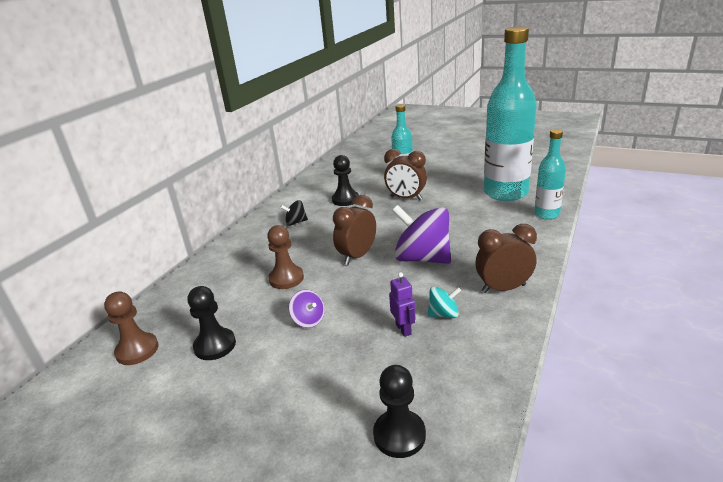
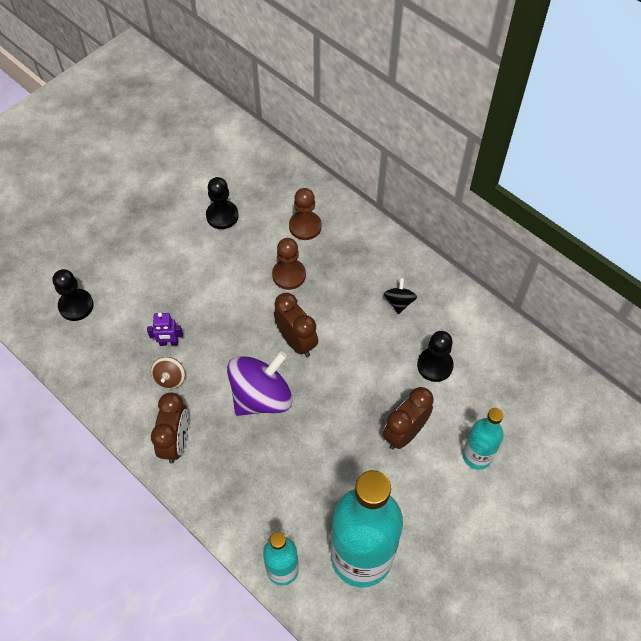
camera: 105 degrees right, 30 degrees up
brown pawn [104,292,159,365] -> brown pawn moved to [289,188,322,240]
purple spinning top [289,290,325,328] -> none
turquoise spinning top [428,286,461,318] -> brown spinning top [151,357,185,389]

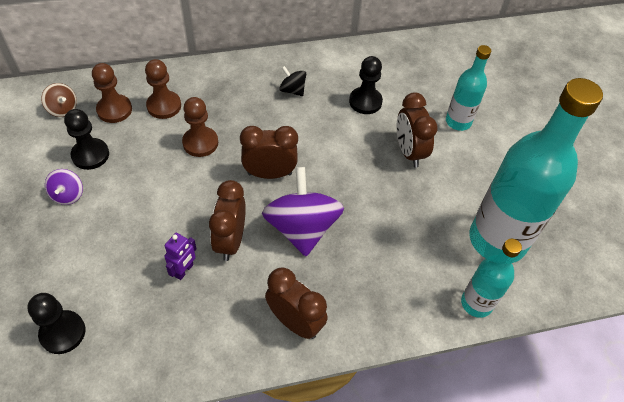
camera: 60 degrees left, 5 degrees down
brown spinning top [151,357,185,389] -> brown spinning top moved to [41,83,77,117]
none -> purple spinning top [45,169,83,205]
none -> brown pawn [92,63,132,123]
none -> brown clock [209,180,246,261]

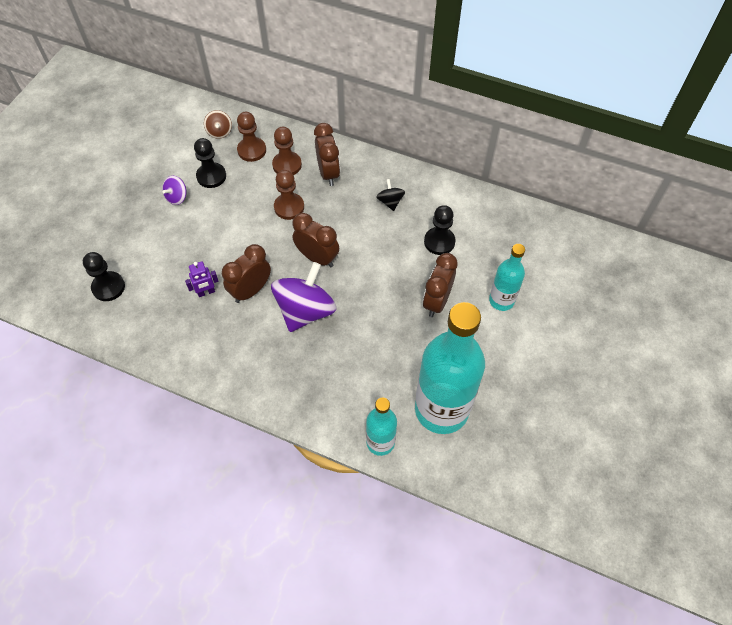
camera: 40 degrees right, 5 degrees up
brown clock [265,267,328,339] -> brown clock moved to [314,123,340,186]

